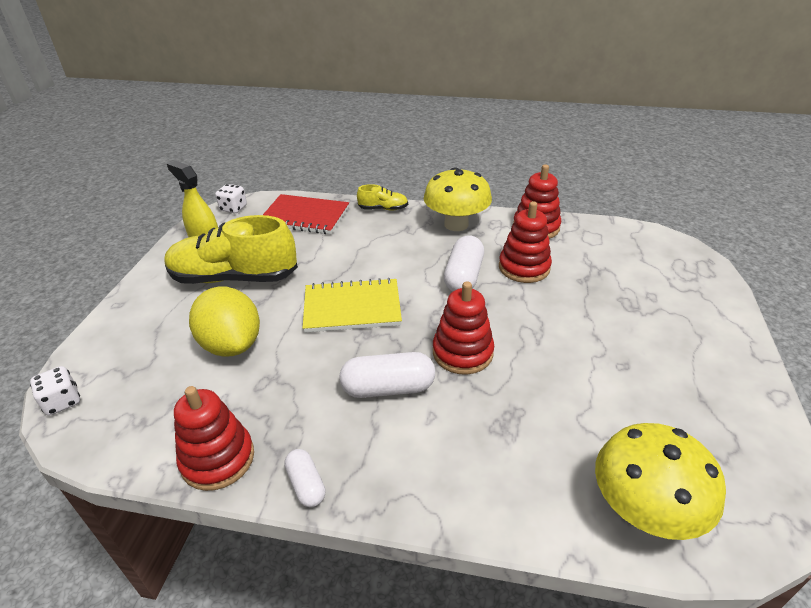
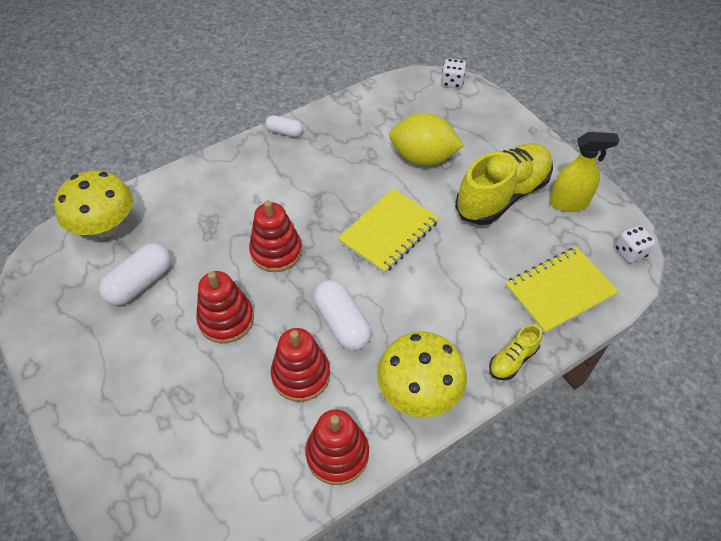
camera: 135 degrees right, 15 degrees up
red stacking toy [174,386,254,491] -> red stacking toy moved to [196,271,254,343]
red notebook [263,194,349,234] -> yellow notebook [505,247,619,334]
white capsule [339,352,435,398] -> white capsule moved to [99,243,171,305]

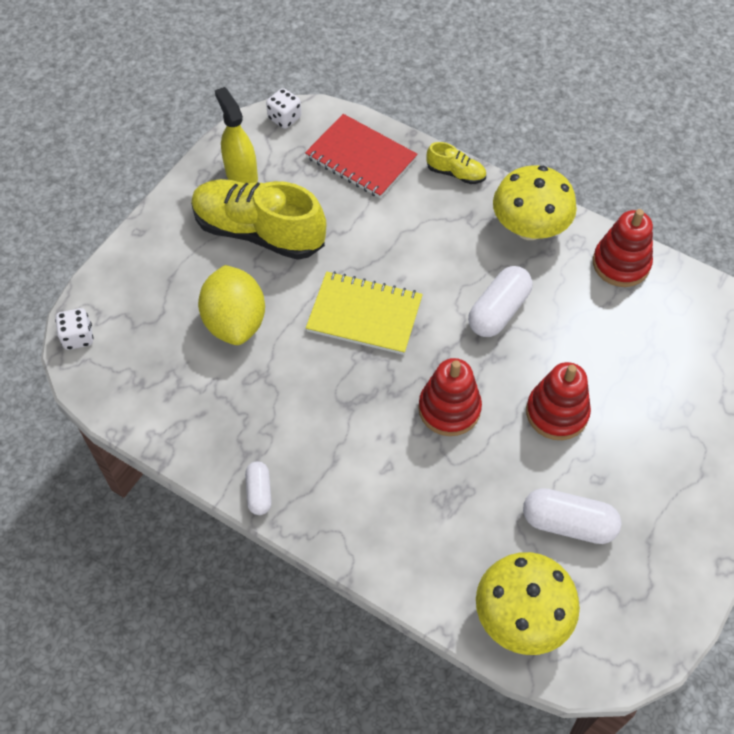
camera: 115 degrees left, 5 degrees up
red stacking toy [271,328,330,402] -> none
yellow notebook [505,247,619,334] -> red notebook [305,114,418,198]

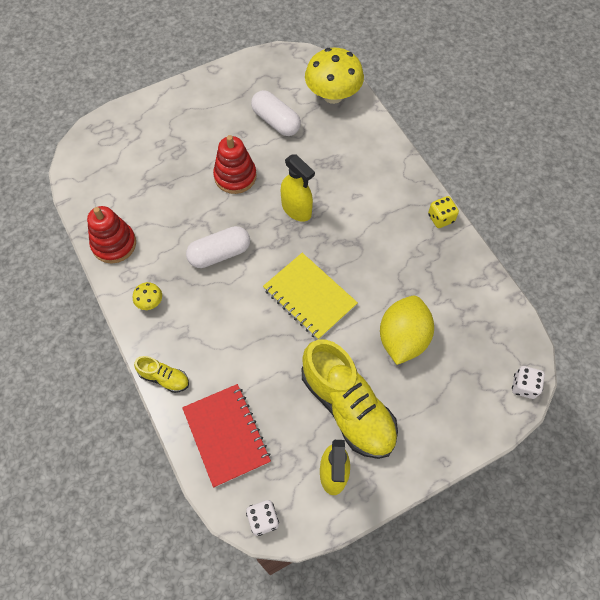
camera: 150 degrees left, 5 degrees up
white capsule [245,461,271,515] -> yellow dice [428,196,459,228]
red stacking toy [418,358,482,436] -> yellow spray bottle [281,154,315,222]
yellow shoe [426,142,486,184] -> yellow shoe turned 150 degrees clockwise [134,356,189,393]
yellow mushroom [493,165,577,240] -> yellow mushroom [133,282,162,310], size x0.44

